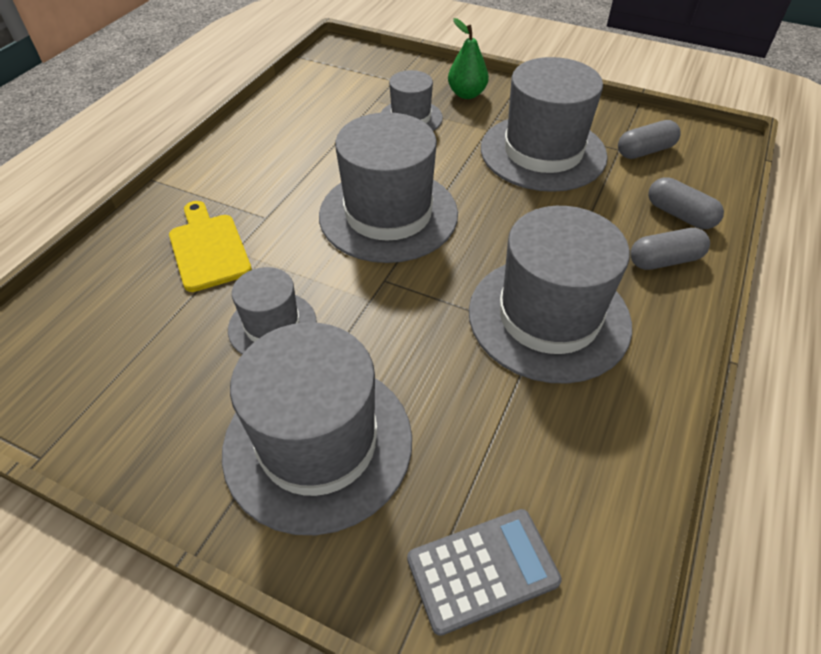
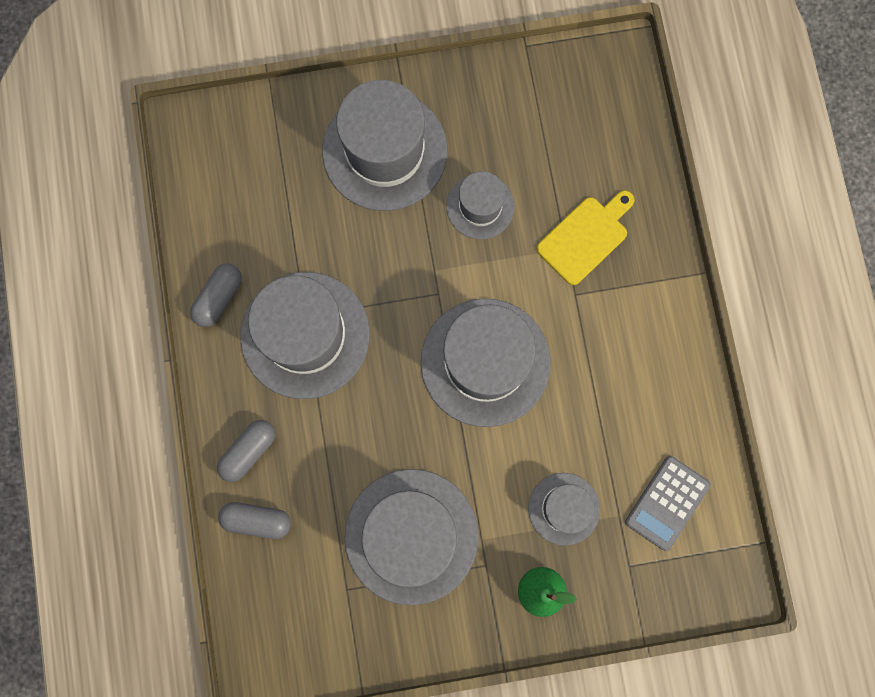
camera: 145 degrees right, 30 degrees up
yellow cutting board [169,201,252,292] -> yellow cutting board turned 75 degrees counterclockwise [537,190,635,285]
grey calculator [407,509,562,636] -> grey calculator moved to [625,456,711,551]
grey capsule [618,120,681,159] -> grey capsule moved to [190,263,242,327]

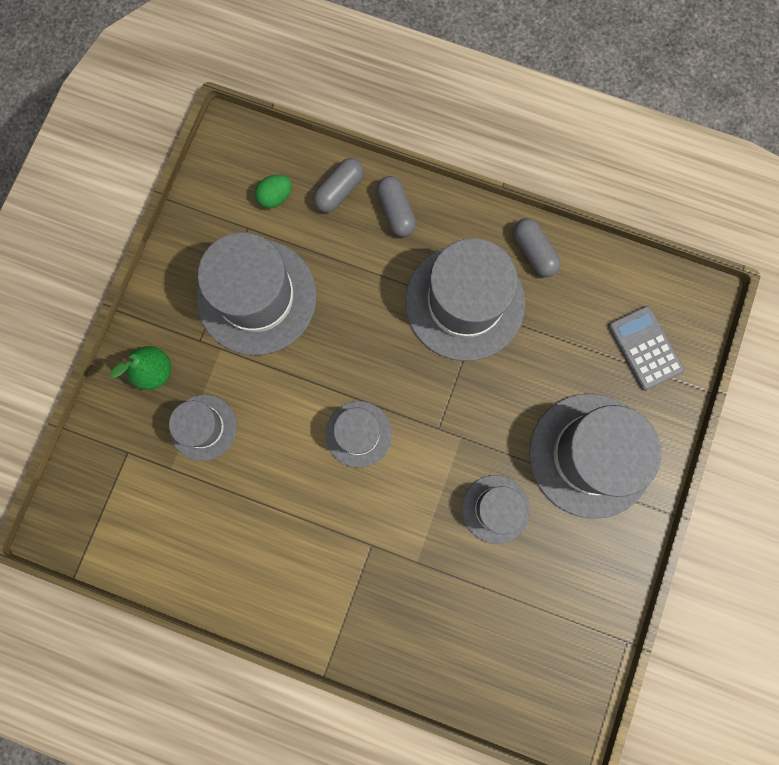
camera: 120 degrees right, 0 degrees up
grey hat [421,298,551,427] -> grey hat [325,401,392,468], size x0.54
yellow cutting board [537,190,635,285] -> none
grey calculator [625,456,711,551] -> grey calculator moved to [608,306,684,391]
none -> green egg [255,175,292,208]

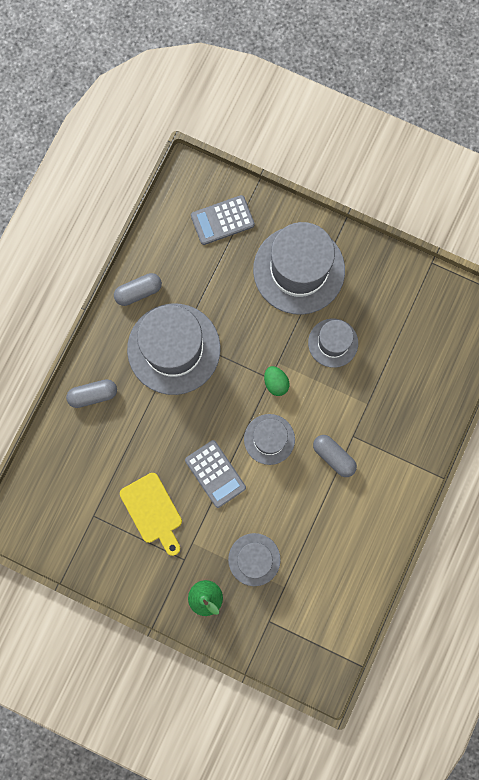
camera: 85 degrees left, 0 degrees up
grey hat [197,232,317,355] -> yellow cutting board [120,473,182,556]
green egg [255,175,292,208] -> green egg moved to [264,366,289,396]
grey capsule [313,158,364,213] -> grey capsule moved to [313,435,357,477]
none -> grey calculator [185,440,246,508]

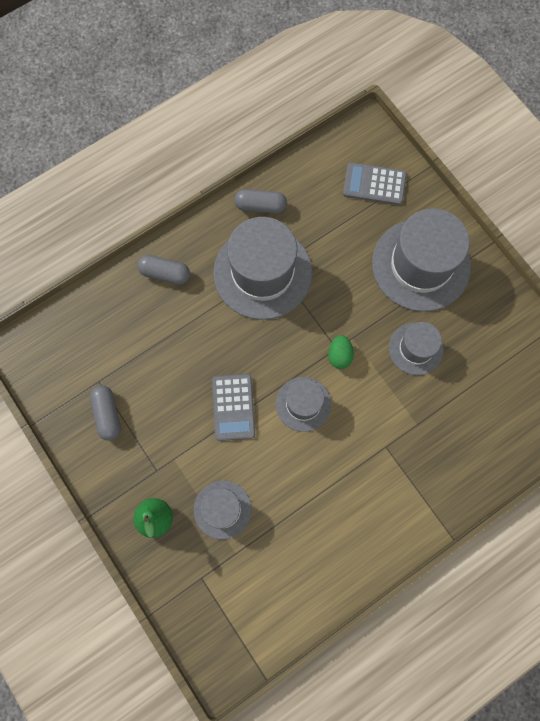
camera: 30 degrees right, 5 degrees down
yellow cutting board [120,473,182,556] -> none
grey capsule [313,435,357,477] -> grey capsule moved to [90,385,121,441]

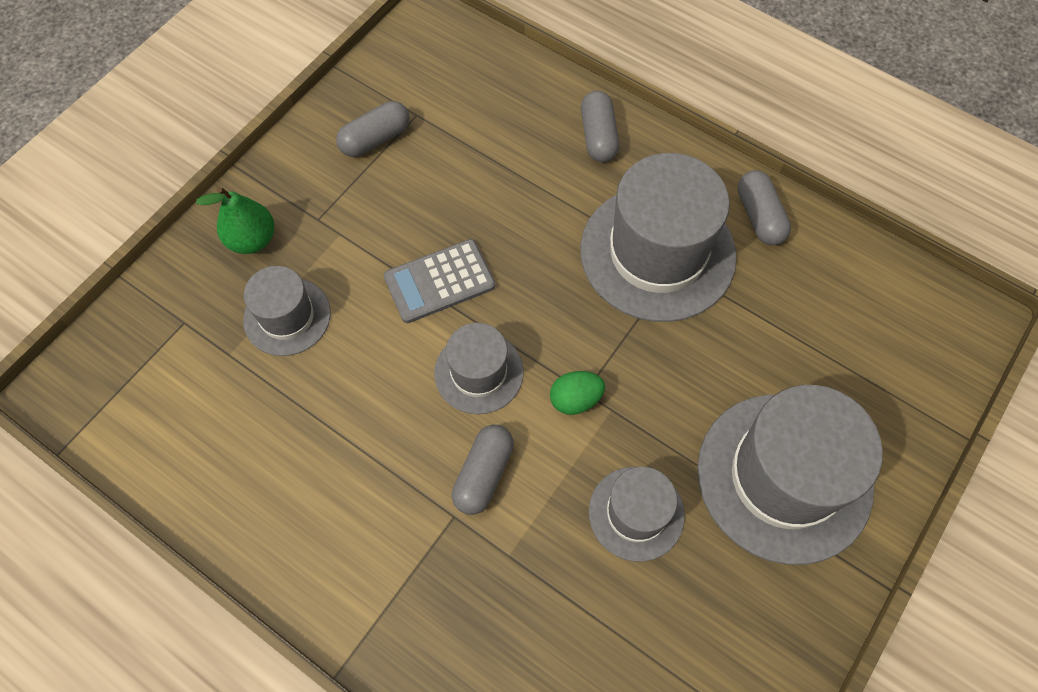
camera: 70 degrees right, 10 degrees down
grey calculator [343,162,407,205] -> none
none -> grey capsule [452,425,514,515]

